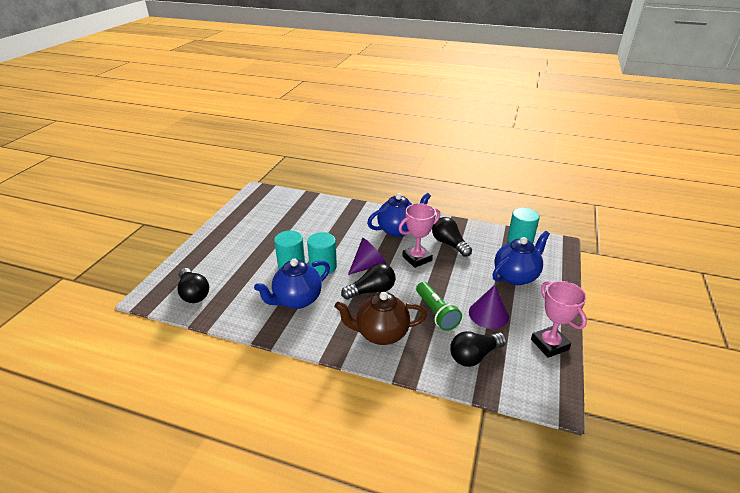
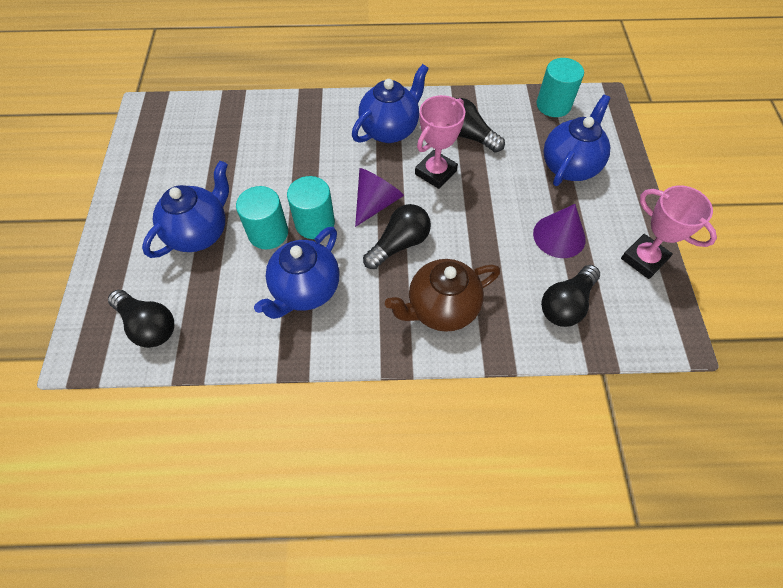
camera: 20 degrees left, 25 degrees up
green flashlight [416,282,462,331] -> none
none -> blue teapot [142,161,229,258]

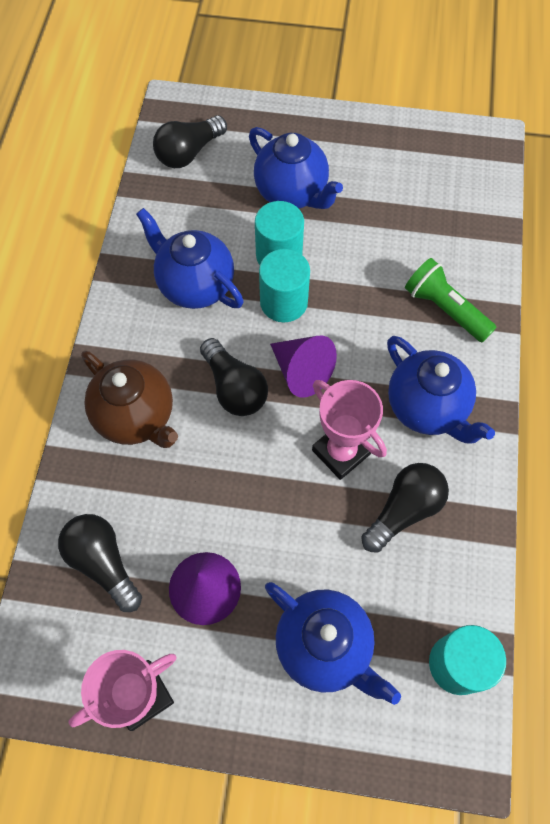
camera: 100 degrees right, 5 degrees up
brown teapot [385,259,500,332] -> brown teapot turned 150 degrees clockwise [81,351,178,448]
none -> green flashlight [405,258,497,343]

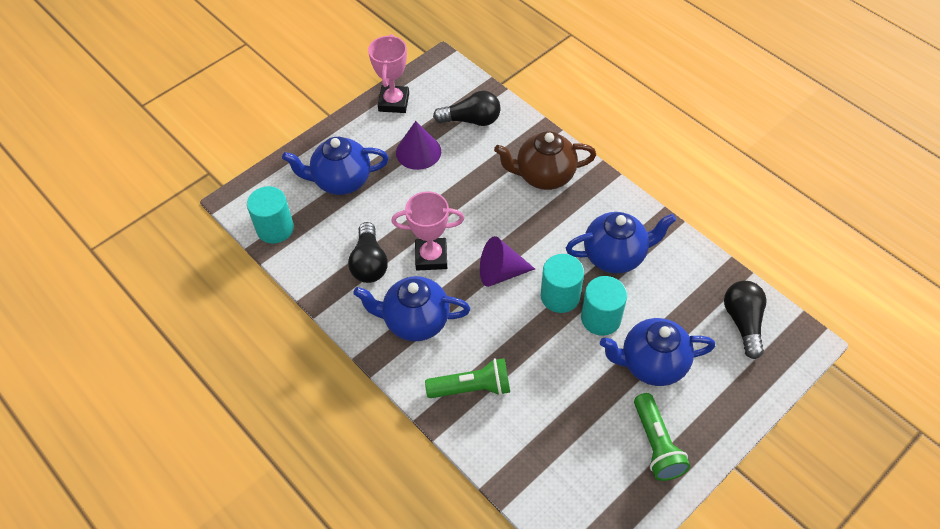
camera: 130 degrees right, 10 degrees down
black light bulb [200,338,268,416] -> none
none -> green flashlight [634,393,690,481]

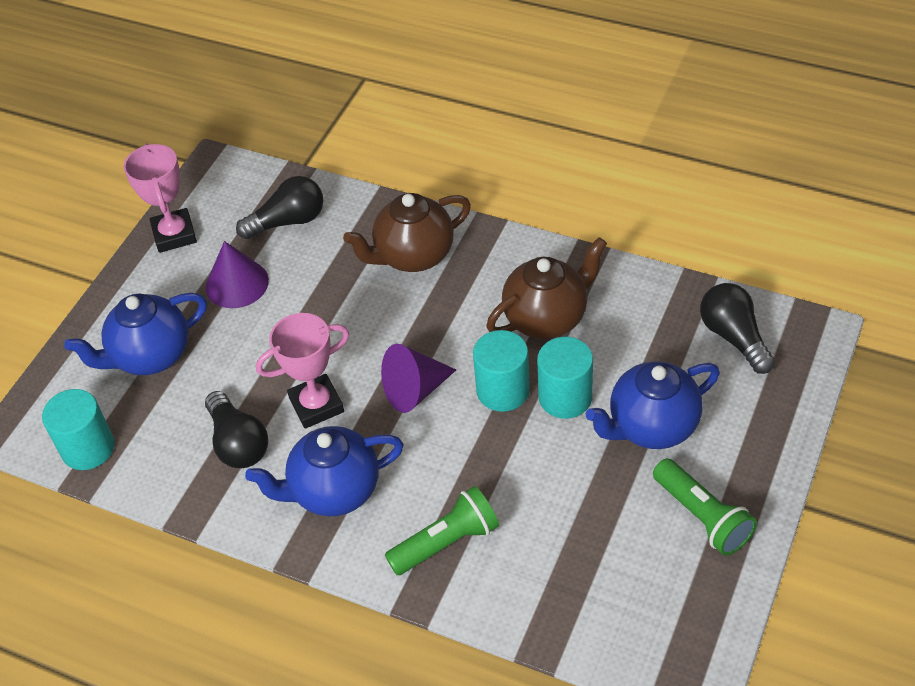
camera: 20 degrees left, 5 degrees down
blue teapot [566,212,676,274] -> brown teapot [487,237,607,339]

